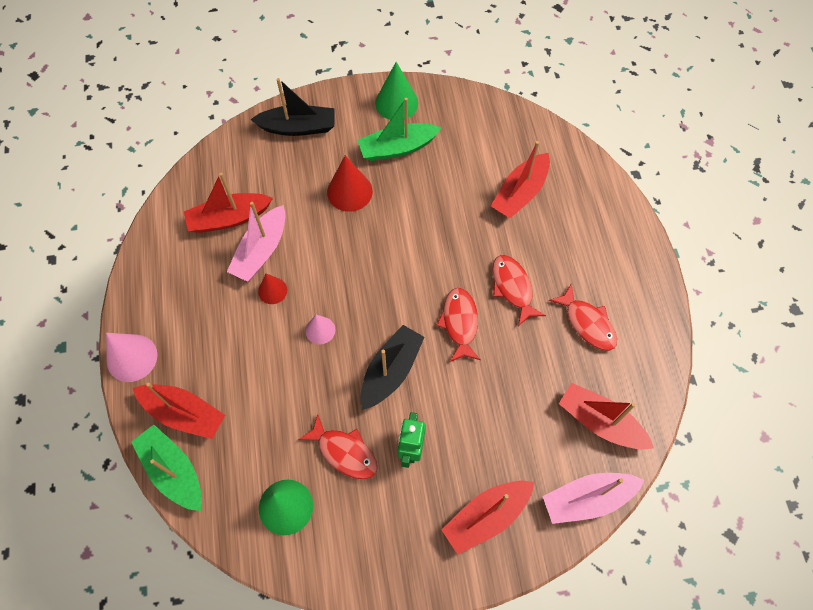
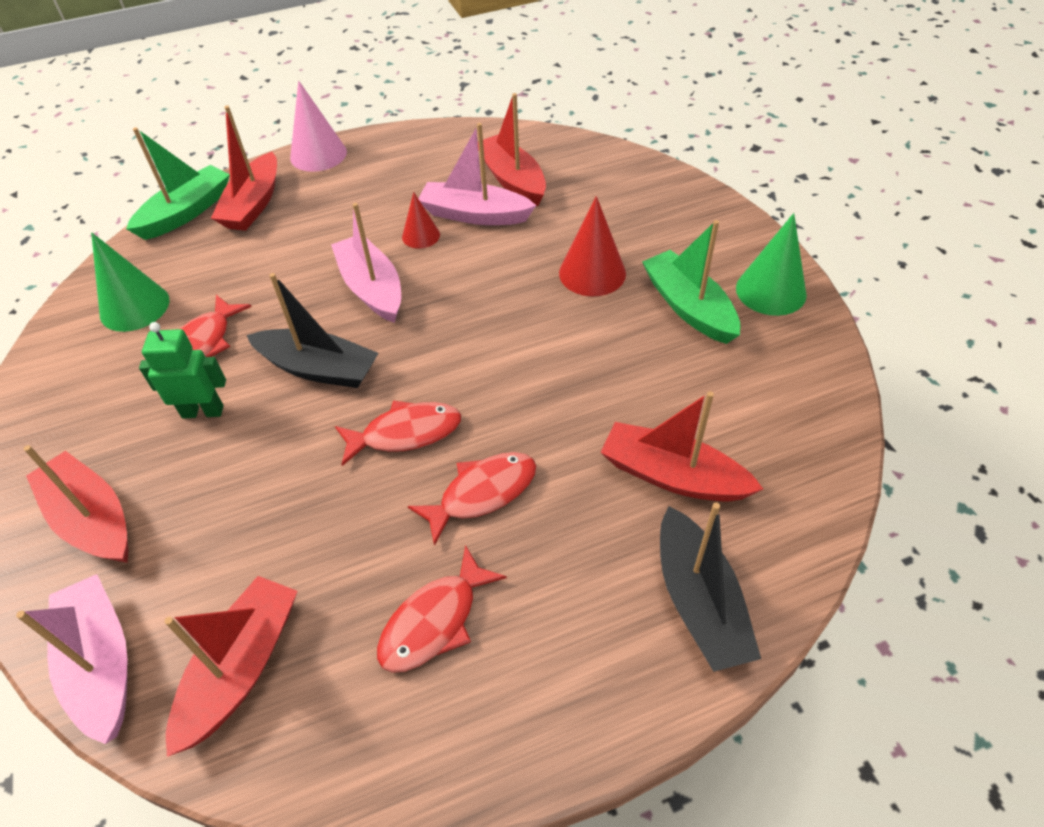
camera: 80 degrees right, 15 degrees down
black boat [250,78,335,136] -> black boat moved to [660,503,761,672]
pink cone [306,315,335,344] -> pink boat [331,203,401,323]

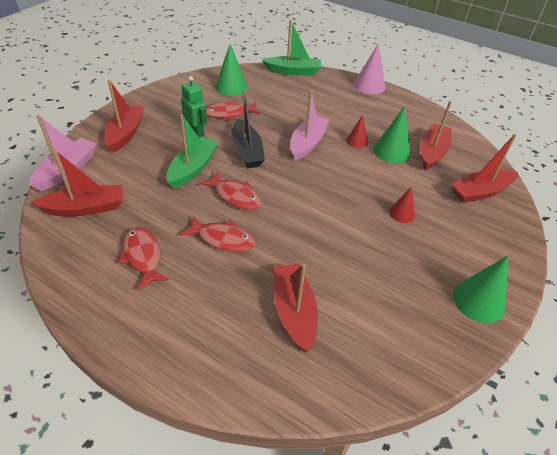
camera: 50 degrees right, 5 degrees down
red boat [211,106,277,231] -> red boat moved to [451,134,518,203]
red fish [377,545,507,673] -> red fish turned 60 degrees clockwise [118,227,169,290]
pink boat [418,123,537,225] -> green cone [373,106,411,164]
red cone [559,196,626,296] -> red cone [389,187,415,223], size x0.60
green boat [642,220,740,344] -> green boat moved to [166,114,219,188]
black boat [660,503,761,672] -> none

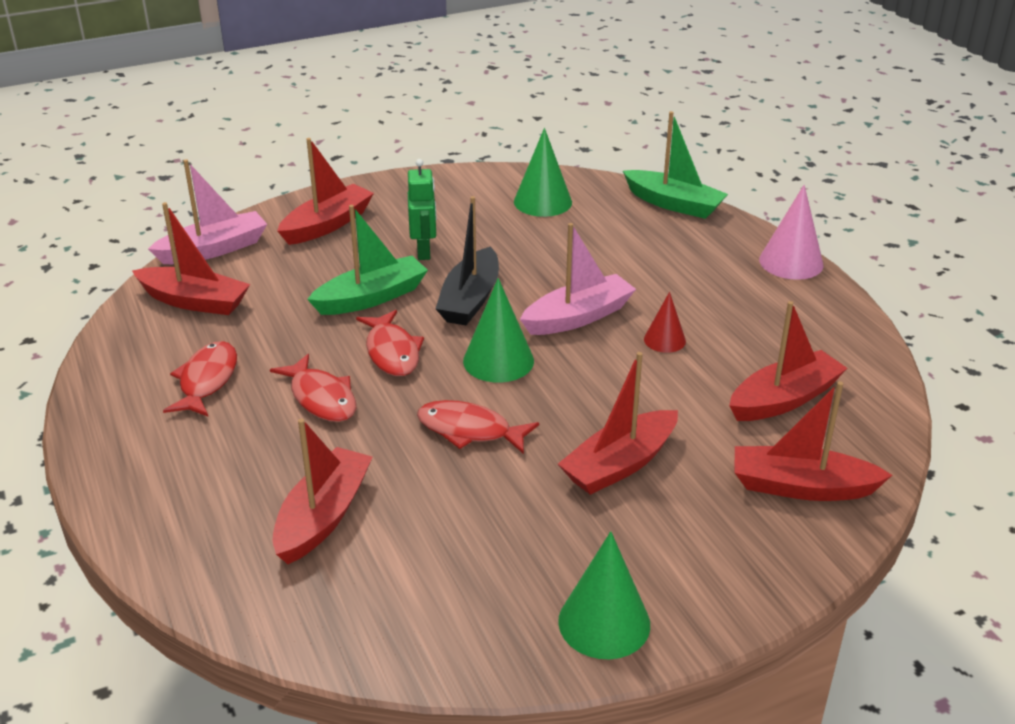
camera: 35 degrees right, 10 degrees down
red fish [206,102,260,120] -> red fish moved to [417,400,539,454]
green cone [373,106,411,164] -> green cone moved to [463,278,534,383]
red cone [389,187,415,223] -> red boat [558,352,678,495]

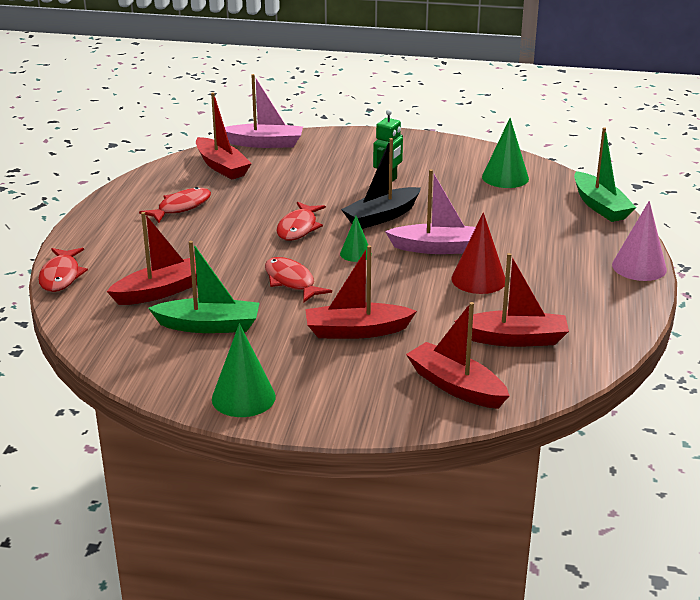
camera: 35 degrees right, 5 degrees down
red fish [270,354,356,422] -> red fish moved to [38,248,88,292]
red boat [277,138,374,245] -> none
green boat [307,205,428,315] -> green boat moved to [148,241,259,333]
green cone [463,278,534,383] -> green cone [340,216,372,262], size x0.60
red cone [644,292,686,353] -> red cone [451,212,505,294], size x1.66

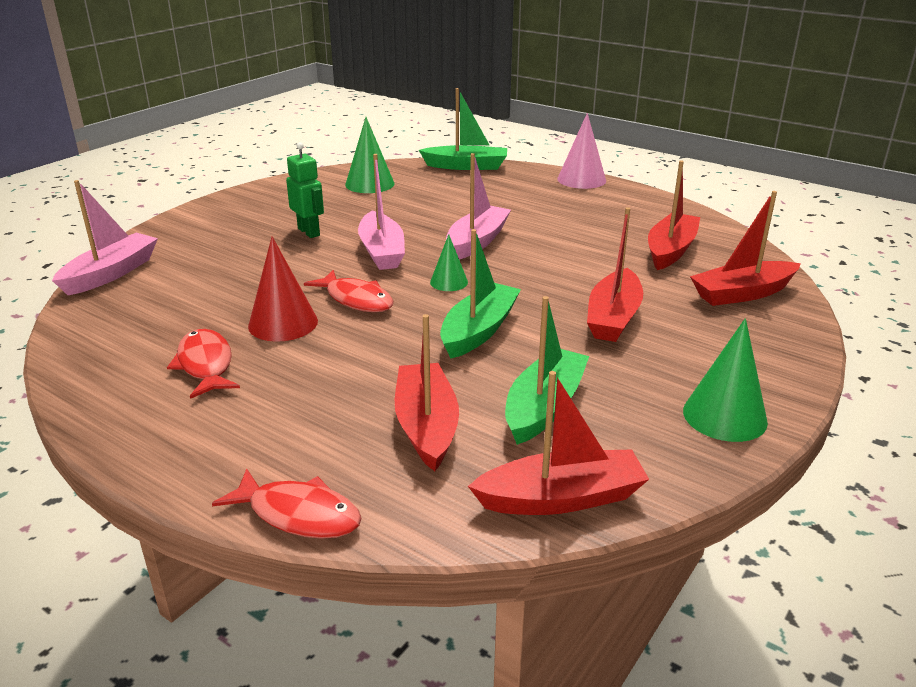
camera: 65 degrees left, 0 degrees up
red boat [196,92,252,179] -> red boat moved to [468,371,649,515]
red fish [265,257,332,303] -> green boat [440,229,521,359]
black boat [341,138,421,229] -> pink boat [358,154,405,270]
red cone [451,212,505,294] -> red cone moved to [248,236,318,342]

